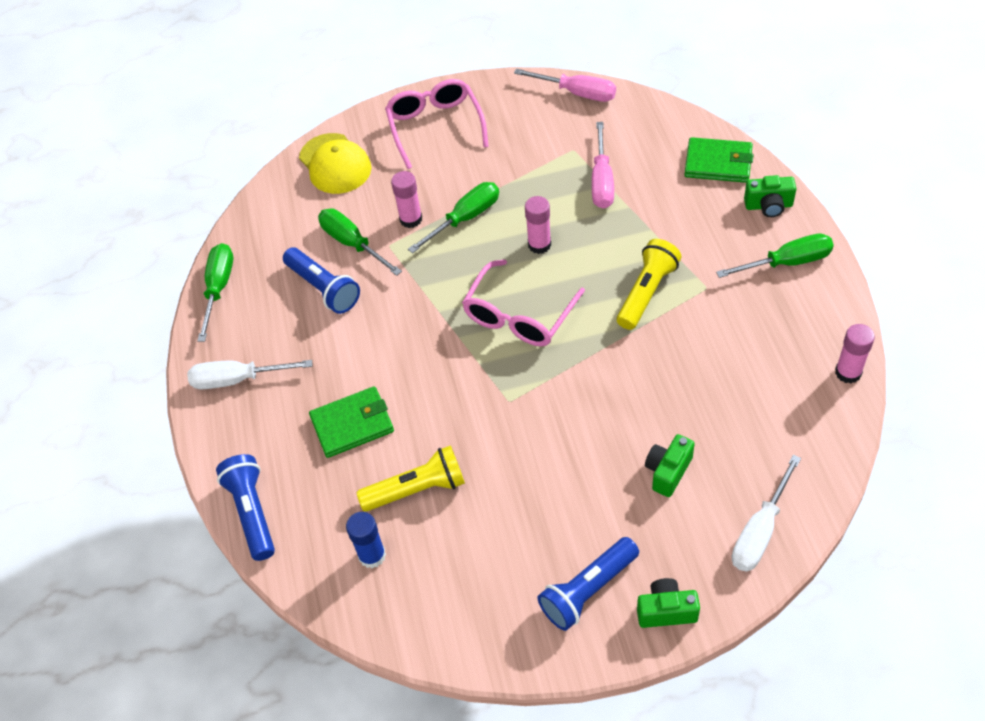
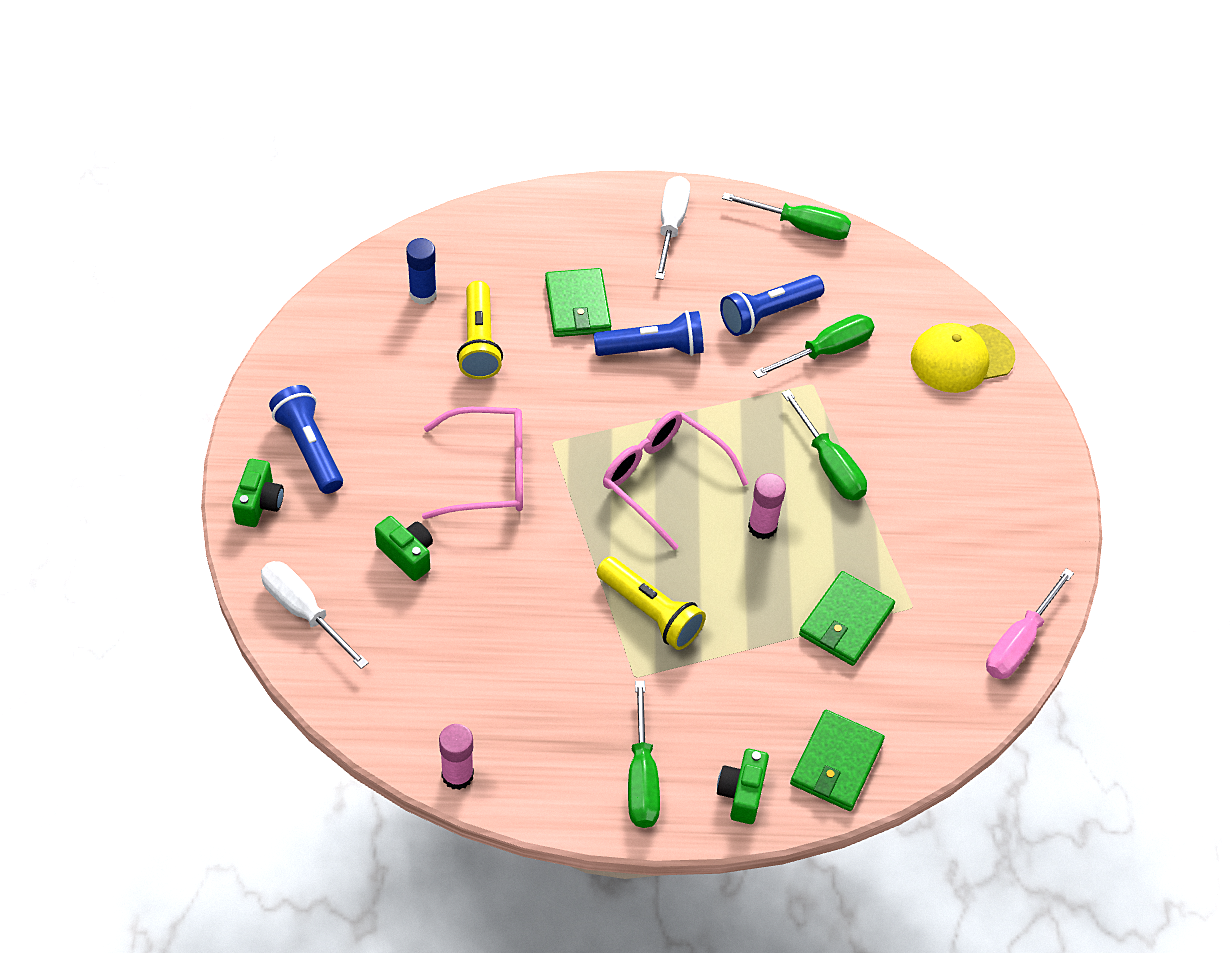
camera: 95 degrees right, 0 degrees up
blue flashlight [216,454,275,561] -> blue flashlight moved to [593,311,704,356]
pink glasses [385,79,489,169] -> pink glasses moved to [422,407,523,519]
pink glue stick [391,171,422,228] -> none
pink screwdriver [592,122,614,209] -> green wallet [799,571,895,666]

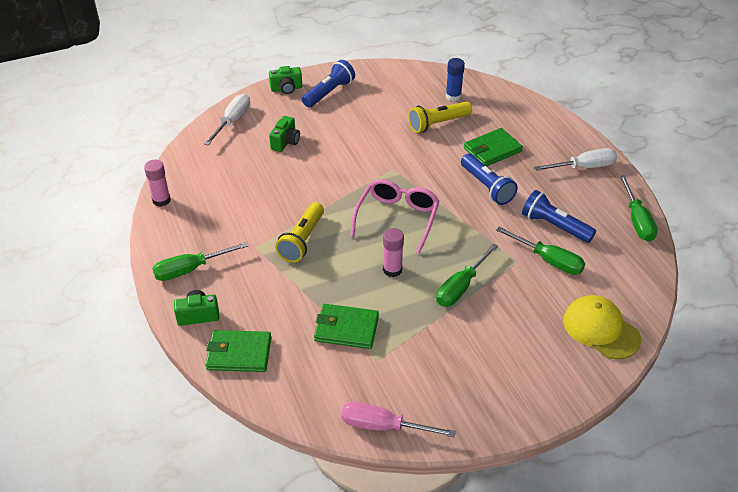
camera: 70 degrees right, 10 degrees down
pink glasses [422,407,523,519] -> none

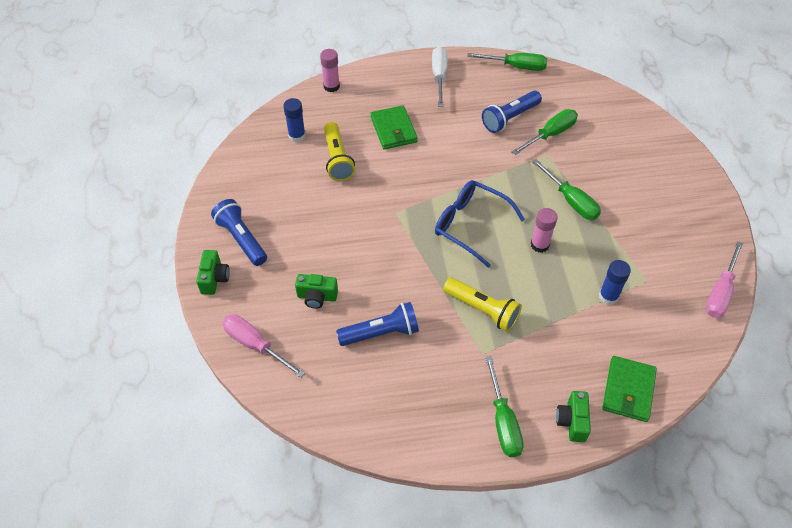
camera: 75 degrees left, 10 degrees up
pink glue stick [144,160,171,207] -> pink glue stick moved to [320,49,340,92]
white screwdriver [204,94,250,145] -> pink screwdriver [222,314,305,378]
green camera [269,116,300,152] -> green camera turned 150 degrees clockwise [295,274,338,309]
green wallet [314,304,379,349] -> blue glue stick [599,260,631,305]
pink glasses [350,179,440,254] -> blue glasses [435,180,525,268]
blue flashlight [461,154,518,205] -> blue flashlight moved to [336,302,419,346]
yellow cap [563,295,641,359] -> none

